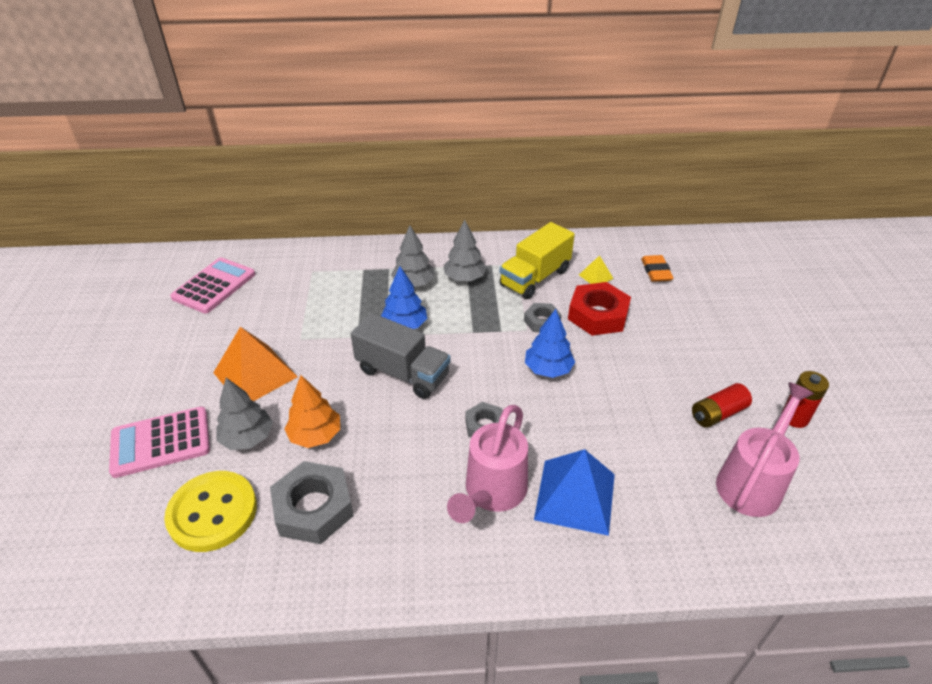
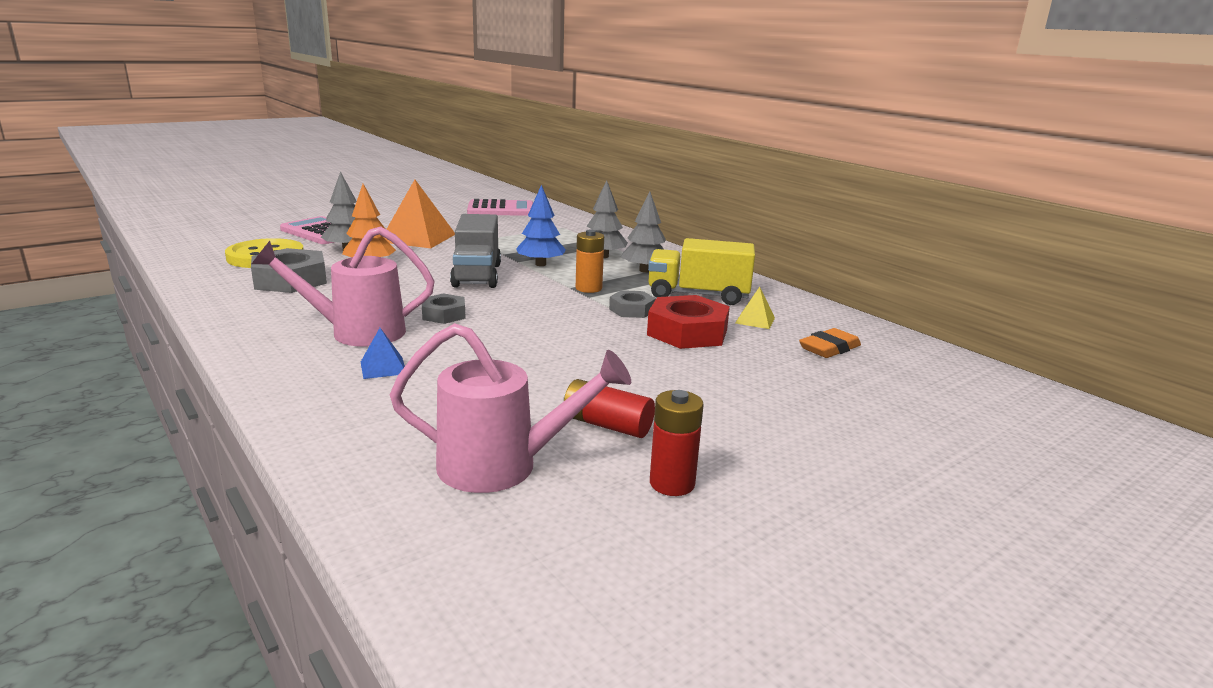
camera: 55 degrees right, 20 degrees down
blue tree [525,309,575,378] -> none
blue pyramid [534,449,615,536] -> blue pyramid [361,328,405,379], size x0.47
none -> orange battery [576,230,604,293]

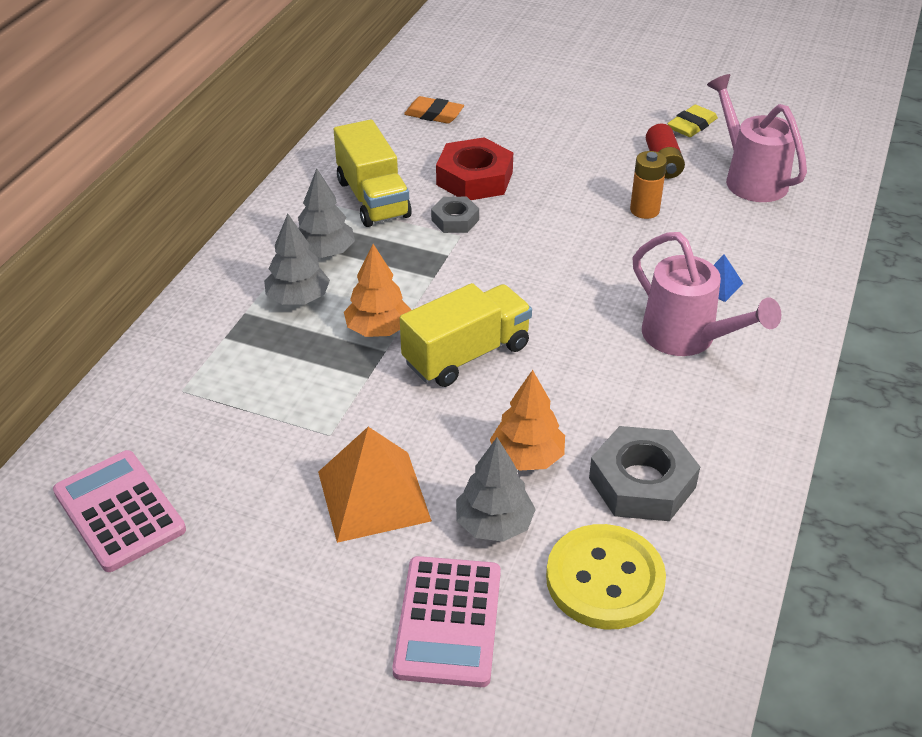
camera: 120 degrees left, 20 degrees up
grey nut [422,293,466,324] -> none
grey truck [450,214,501,288] -> yellow truck [400,283,532,387]
blue tree [516,185,566,266] -> orange tree [344,244,411,337]
orange battery [576,230,604,293] -> orange battery moved to [630,151,667,219]
red battery [650,390,704,496] -> yellow eraser [667,105,718,137]
yellow pyramid [736,287,775,329] -> none

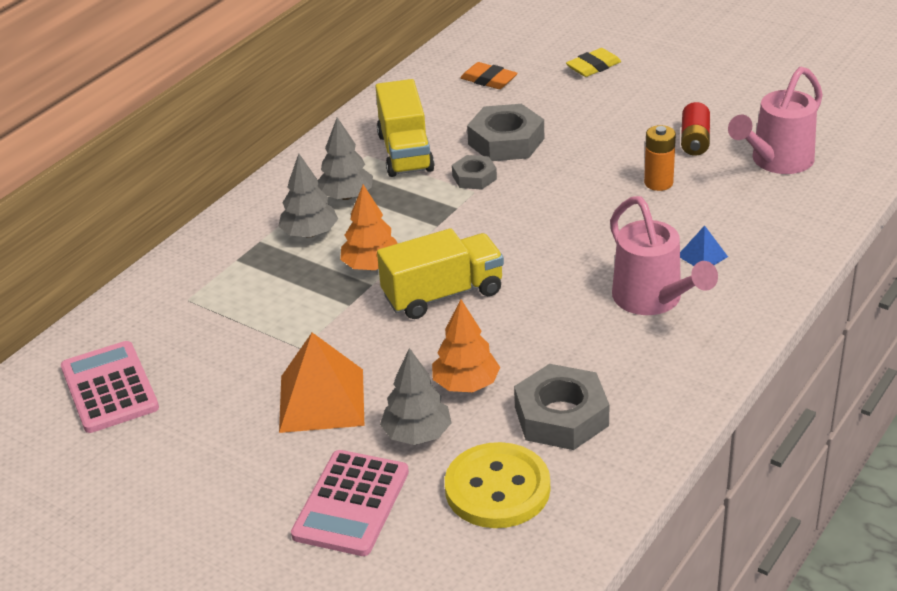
camera: 15 degrees right, 5 degrees down
red nut [436,137,513,200] -> grey nut [467,104,544,161]
yellow eraser [667,105,718,137] -> yellow eraser moved to [566,48,621,77]
pink watering can [707,74,807,202] -> pink watering can turned 120 degrees counterclockwise [728,67,823,174]

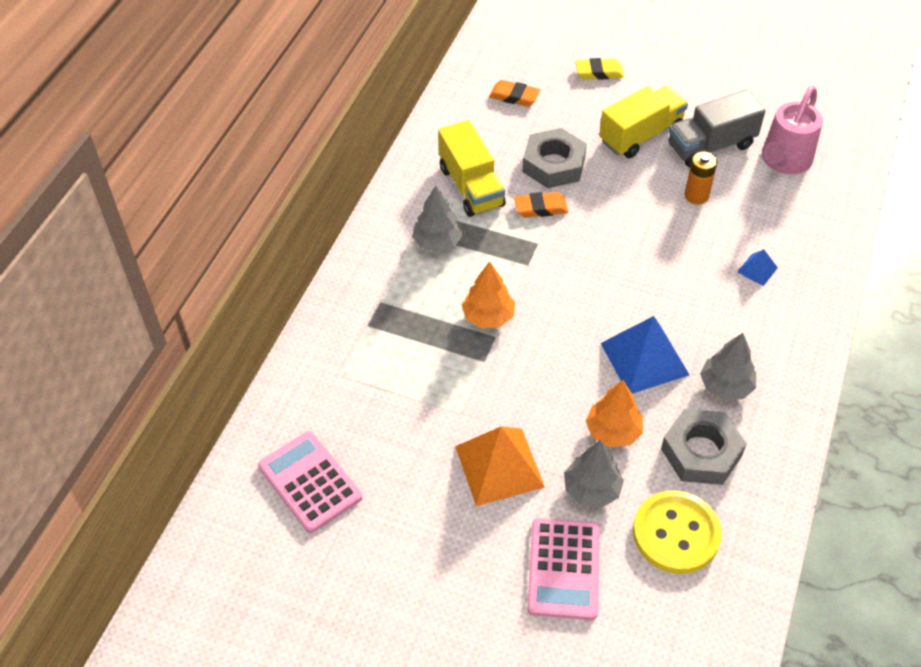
camera: 15 degrees left, 15 degrees up
grey tree [278,154,338,238] -> grey tree moved to [700,333,756,400]
yellow truck [377,228,504,319] -> yellow truck moved to [599,86,688,158]
grey nut [452,155,497,190] -> orange eraser [514,192,568,218]
yellow eraser [566,48,621,77] -> yellow eraser turned 45 degrees clockwise [575,58,624,80]
pink watering can [610,196,718,315] -> none
red battery [681,102,710,156] -> grey truck [668,90,766,167]
none -> blue pyramid [601,316,690,394]

